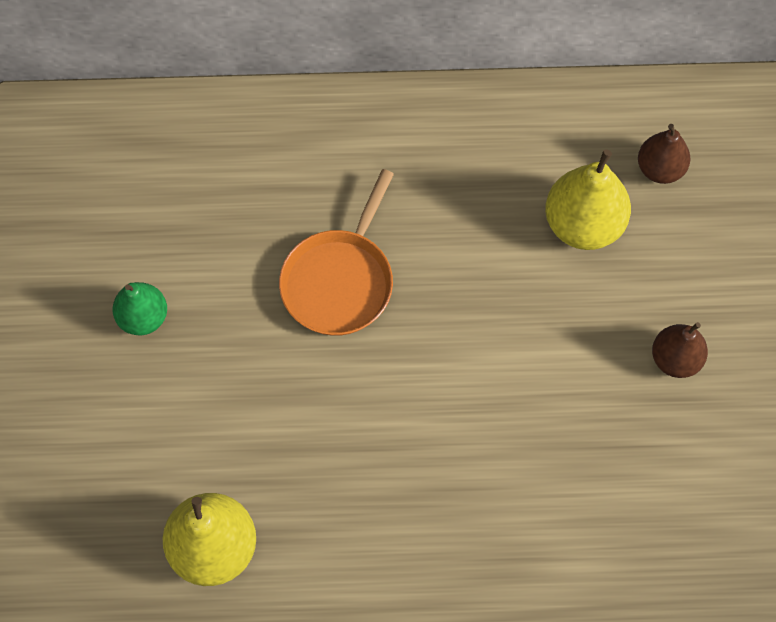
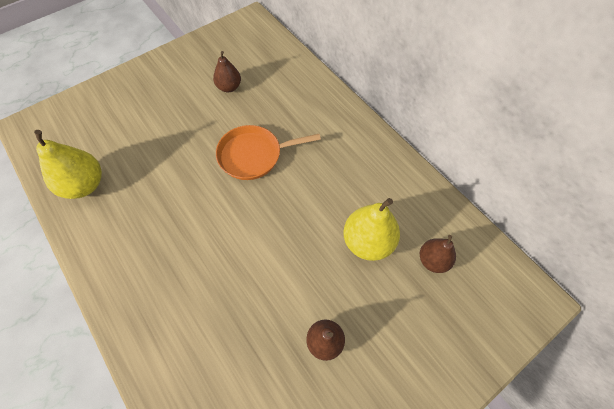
camera: 55 degrees right, 5 degrees down
green pear [113,282,167,335] -> none
none -> brown pear [213,51,241,92]

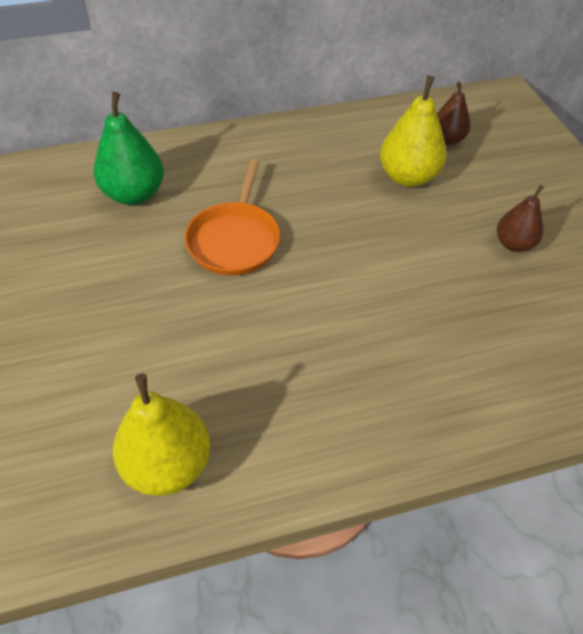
camera: 70 degrees left, 10 degrees down
brown pear [213,51,241,92] -> none
none -> green pear [94,92,164,205]

